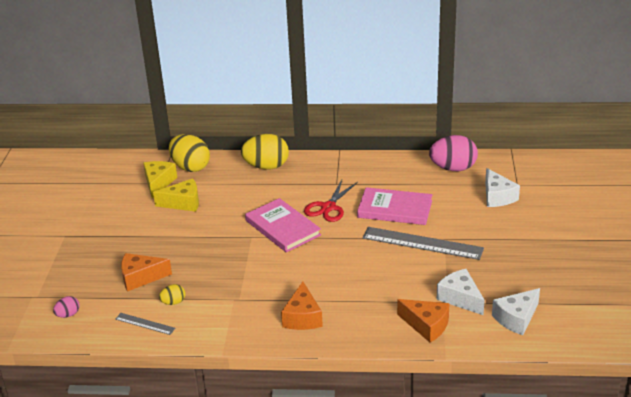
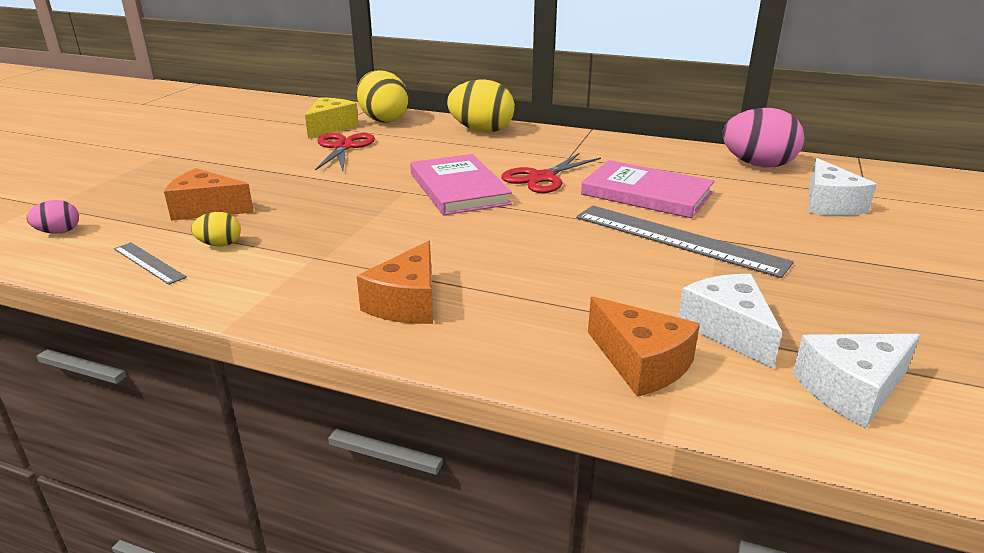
camera: 15 degrees right, 5 degrees down
yellow cheese [153,178,199,212] -> red scissors [315,133,375,171]

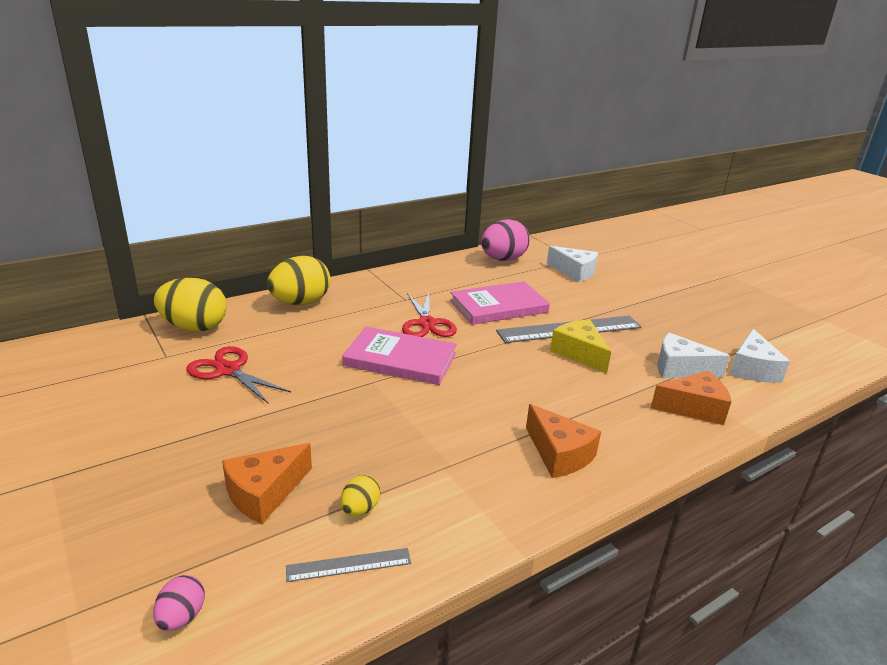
camera: 55 degrees left, 0 degrees up
yellow cheese [305,97,359,139] -> yellow cheese moved to [550,320,611,373]

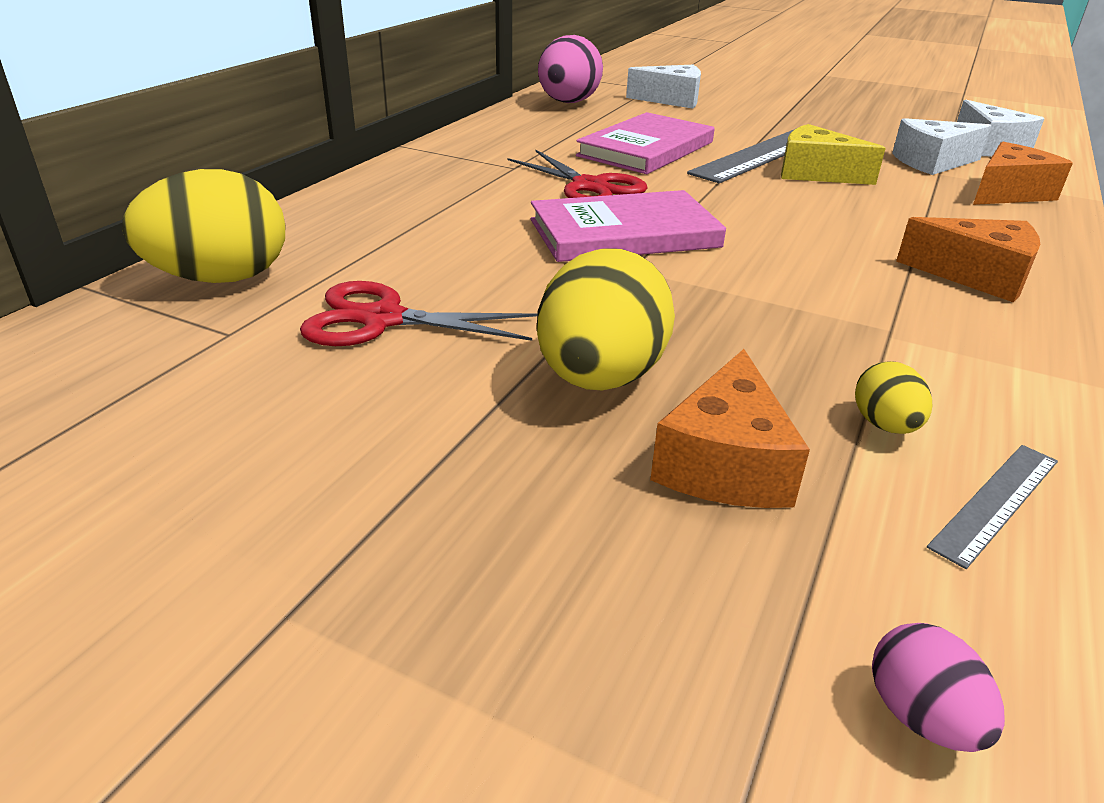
camera: 30 degrees left, 5 degrees up
yellow egg [267,256,330,305] -> yellow egg moved to [537,248,675,390]

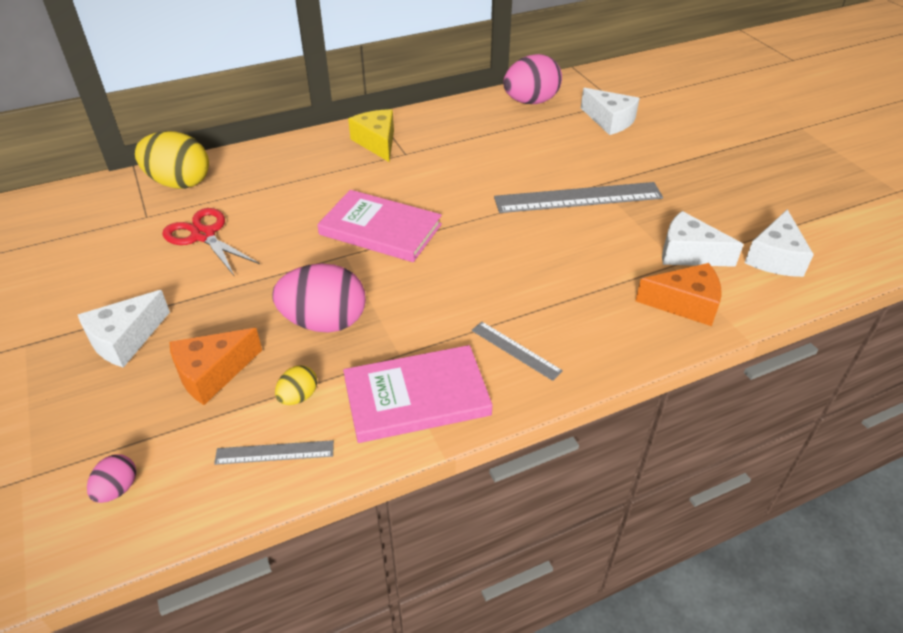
camera: 40 degrees right, 10 degrees up
red scissors [507,150,648,198] -> none
yellow egg [537,248,675,390] -> none
pink book [576,112,715,174] -> pink book moved to [343,345,493,443]
yellow cheese [781,124,886,185] -> yellow cheese moved to [348,109,394,162]
orange cheese [896,217,1040,303] -> grey ruler [471,322,563,381]
none -> white cheese [78,290,170,368]
none -> pink egg [272,264,366,333]

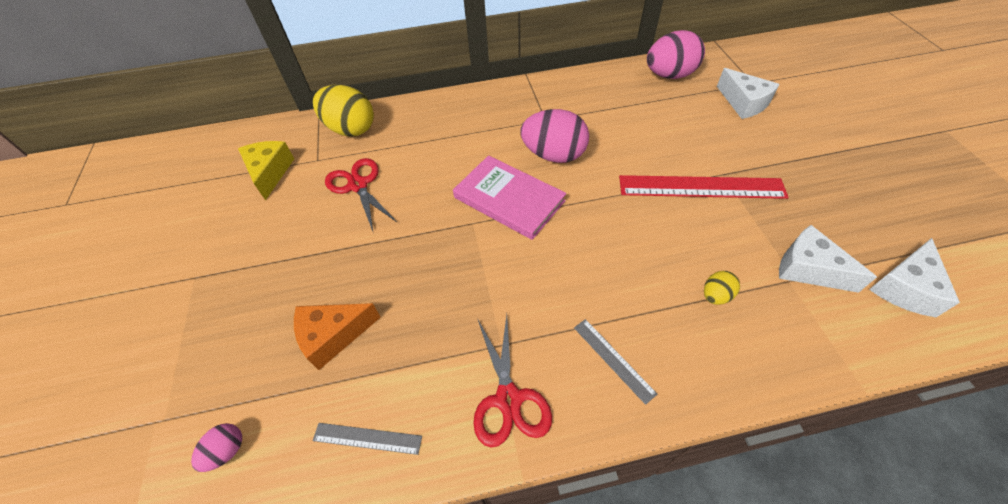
camera: 15 degrees right, 10 degrees up
white cheese [78,290,170,368] -> none
pink egg [272,264,366,333] -> pink egg moved to [521,109,589,163]
yellow egg [275,365,317,405] -> yellow egg moved to [704,271,740,305]
pink book [343,345,493,443] -> red scissors [473,315,552,447]
yellow cheese [348,109,394,162] -> yellow cheese moved to [238,141,294,200]
grey ruler [494,182,663,213] -> red ruler [619,175,789,199]
orange cheese [636,263,722,326] -> none

